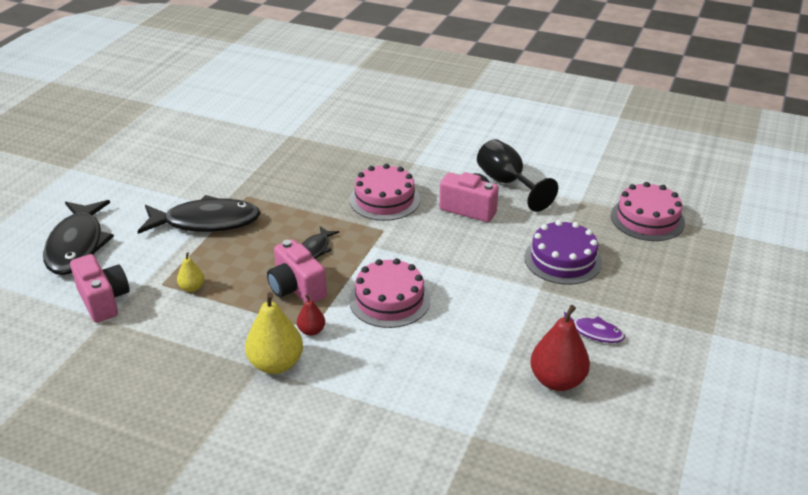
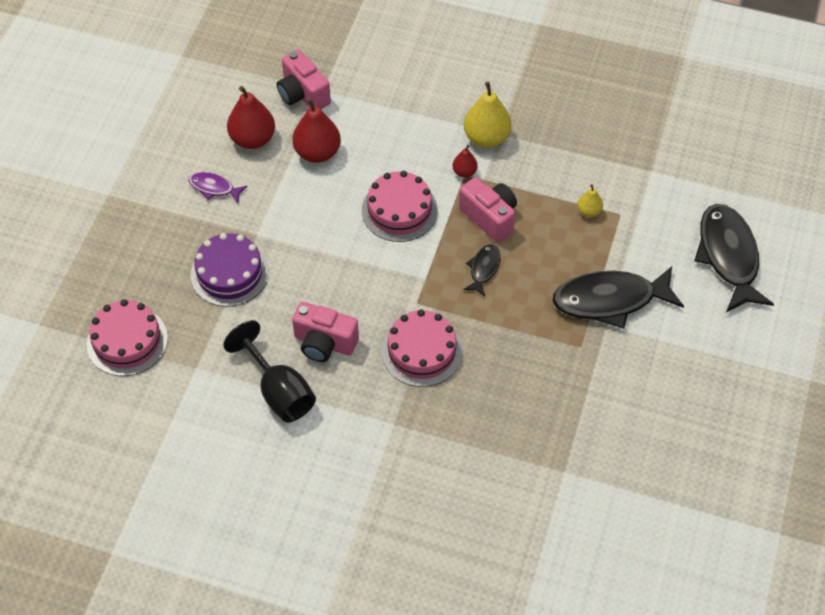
camera: 175 degrees right, 20 degrees up
pink camera [70,254,130,323] -> pink camera moved to [277,50,331,109]
none -> red pear [292,98,341,163]

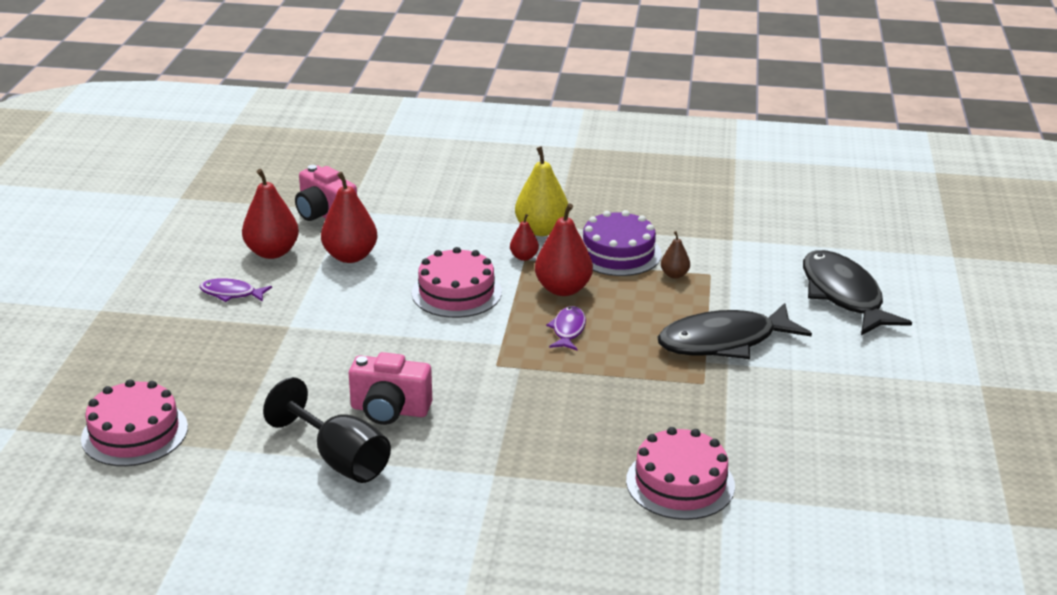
camera: 10 degrees left, 25 degrees down
purple cake [190,233,269,307] -> purple cake moved to [582,210,662,276]
pink cake [382,309,462,387] -> pink cake moved to [626,427,735,520]
pink camera [459,177,517,242] -> red pear [535,203,593,296]
black fish [463,244,500,297] -> purple fish [546,306,586,350]
yellow pear [577,184,603,217] -> brown pear [661,231,690,279]

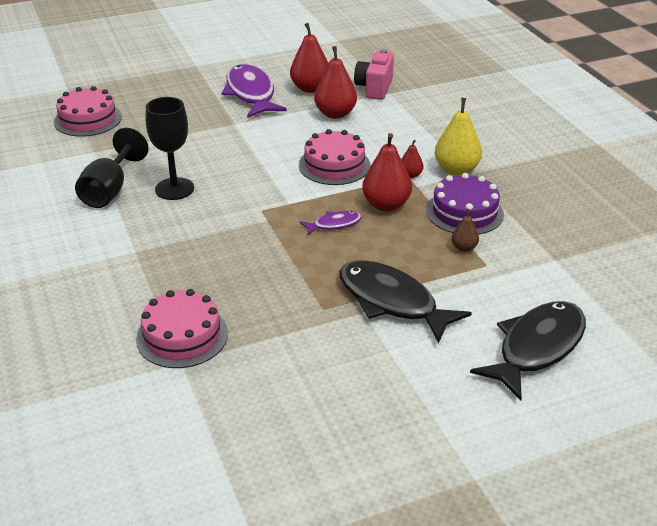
camera: 60 degrees right, 5 degrees up
purple fish [199,278,272,302] -> purple fish [221,64,287,118], size x2.06
pink camera [349,352,432,425] -> black goblet [146,97,194,200]

